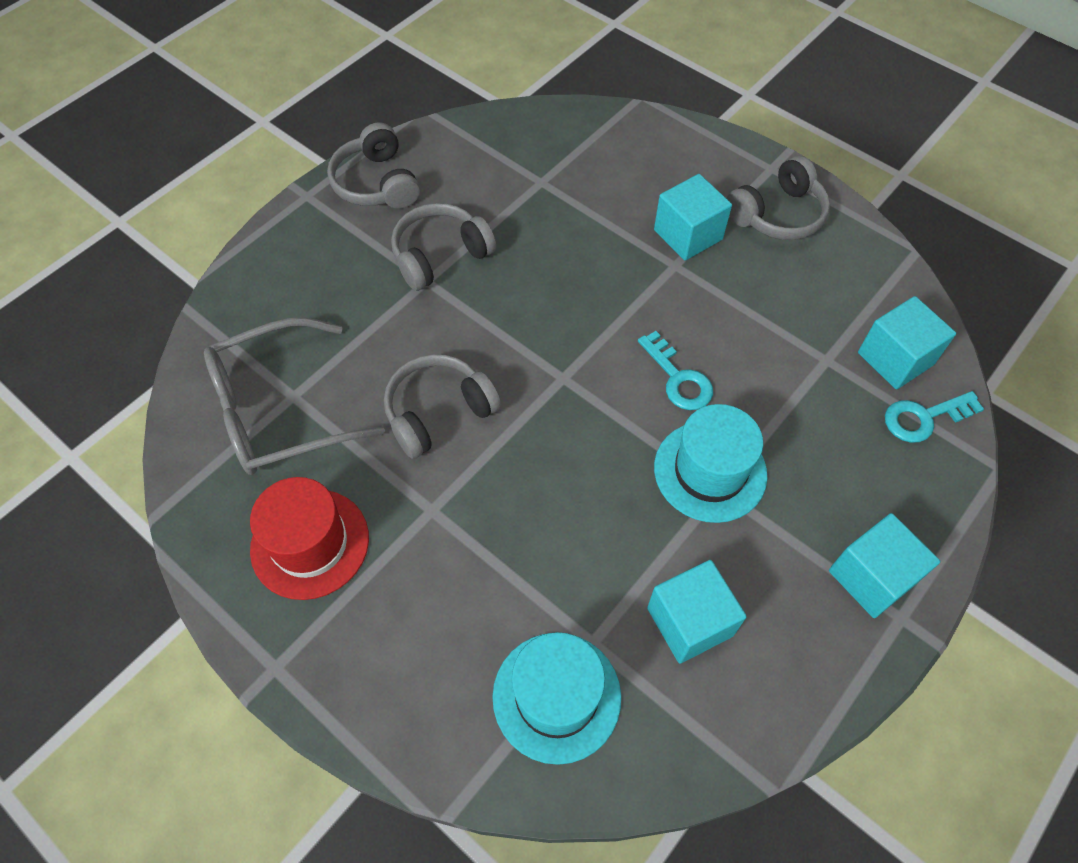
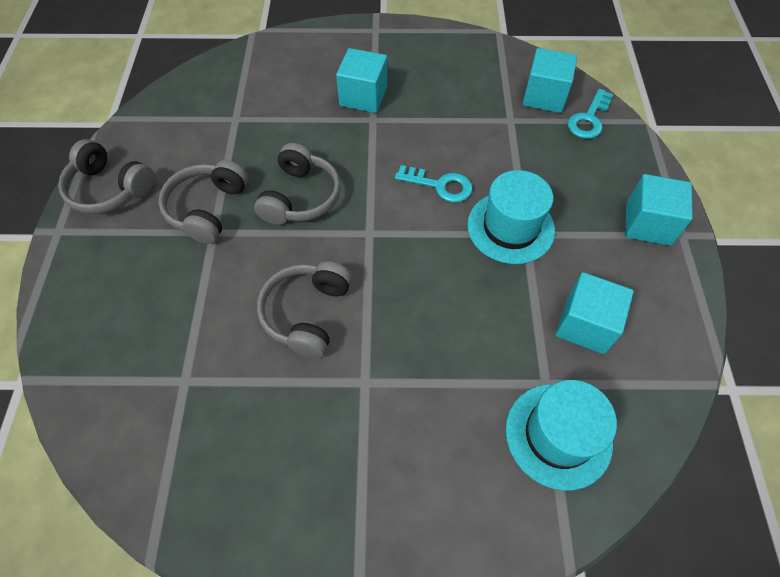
camera: 40 degrees left, 0 degrees up
grey glasses [204,318,385,475] -> none
red hat [250,477,369,600] -> none
grey headphones [726,156,830,240] -> grey headphones moved to [254,143,341,225]

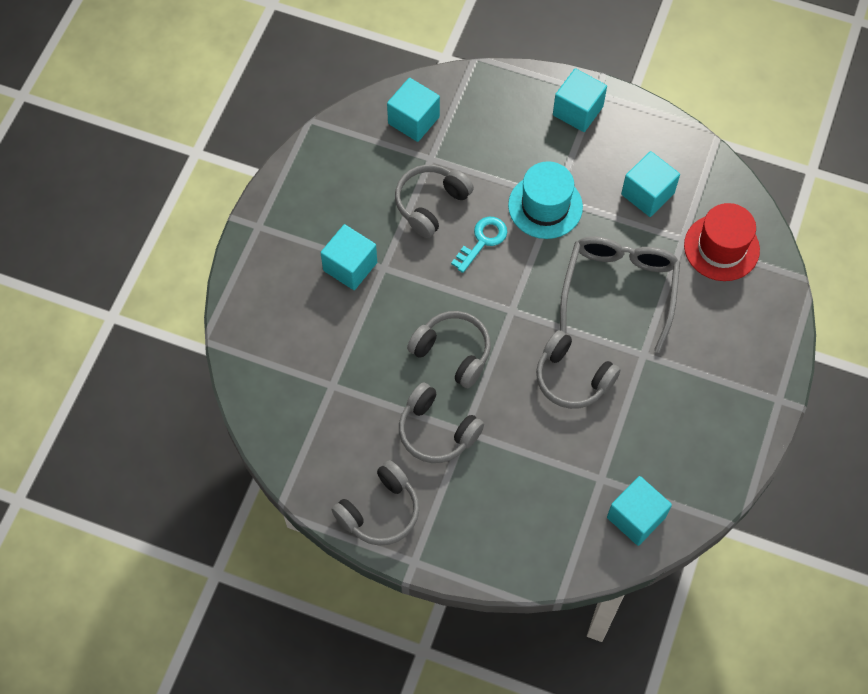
camera: 70 degrees left, 5 degrees up
turquoise hat [506,380,617,491] -> red hat [684,203,760,281]
turquoise key [568,89,613,139] -> none
none -> grey headphones [395,165,474,238]
none -> grey glasses [560,236,680,353]
none -> turquoise cube [607,476,672,546]

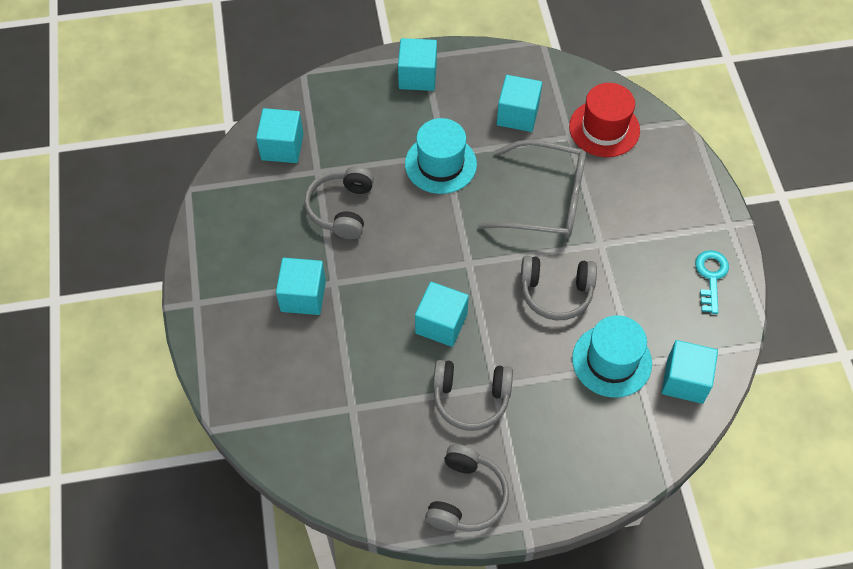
camera: 30 degrees left, 5 degrees down
grey headphones [407,311,491,388] -> turquoise cube [415,282,469,347]
turquoise key [451,217,507,273] -> turquoise key moved to [695,250,729,314]
grey glasses [560,236,680,353] -> grey glasses turned 120 degrees clockwise [478,140,586,239]
none -> turquoise hat [572,315,652,398]

